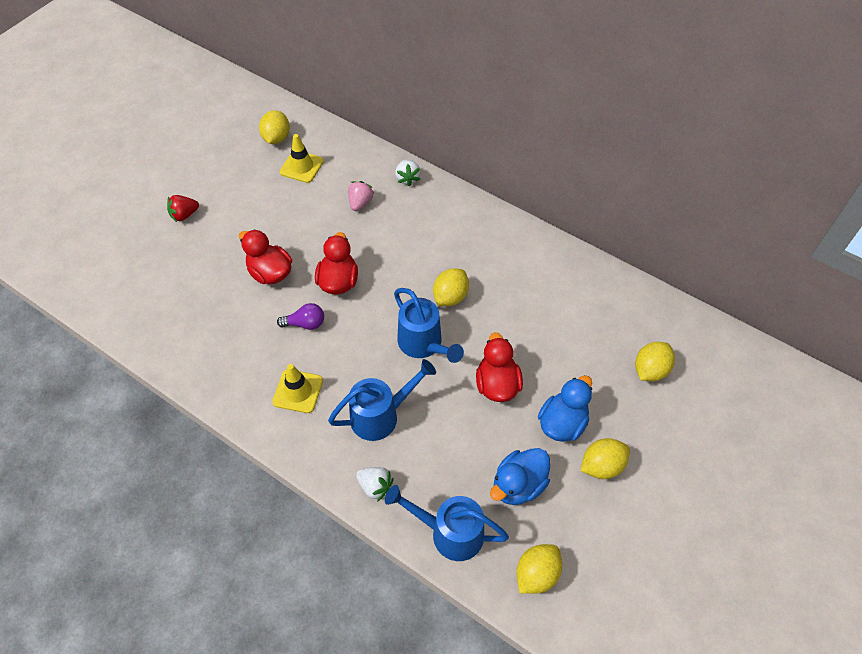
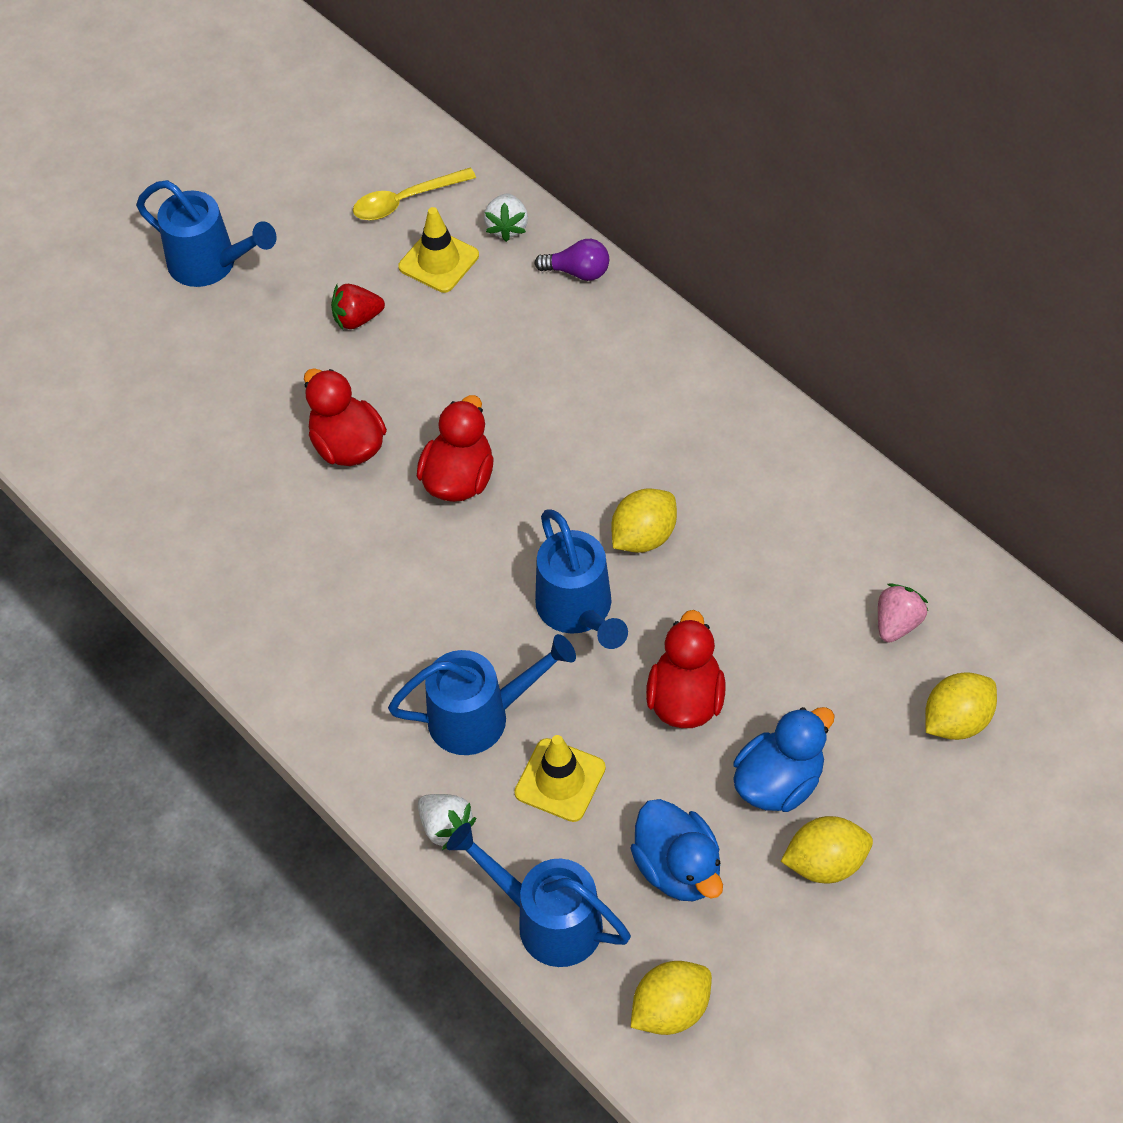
camera: 15 degrees right, 0 degrees up
red strawberry [167,195,199,222] -> red strawberry moved to [331,284,385,330]
yellow lemon [259,110,290,144] -> yellow spoon [353,168,476,220]
yellow traffic cone [272,364,323,413] -> yellow traffic cone moved to [514,735,606,822]
purple light bulb [277,303,324,330] -> purple light bulb moved to [534,239,609,281]
pink strawberry [348,181,374,211] -> pink strawberry moved to [878,583,928,643]
white strawberry [395,159,421,187] -> white strawberry moved to [484,193,528,242]
blue duck [490,448,550,505] -> blue duck turned 90 degrees counterclockwise [630,799,723,901]
none -> blue watering can [136,180,276,287]

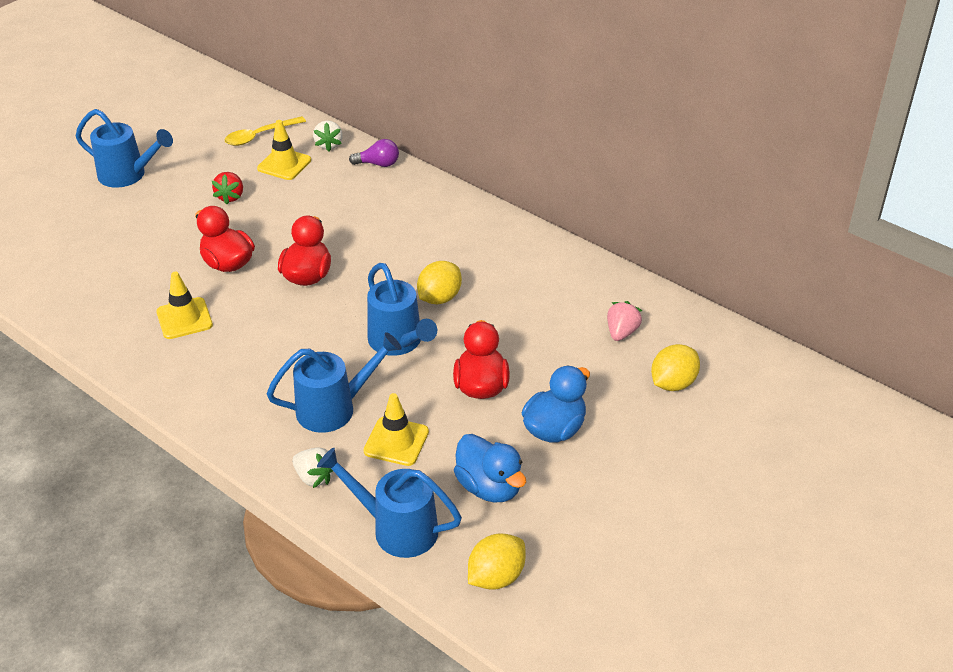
camera: 10 degrees left, 15 degrees down
red strawberry [331,284,385,330] -> red strawberry turned 60 degrees counterclockwise [212,172,243,204]
yellow lemon [781,816,873,883] -> none
none -> yellow traffic cone [156,272,213,339]

